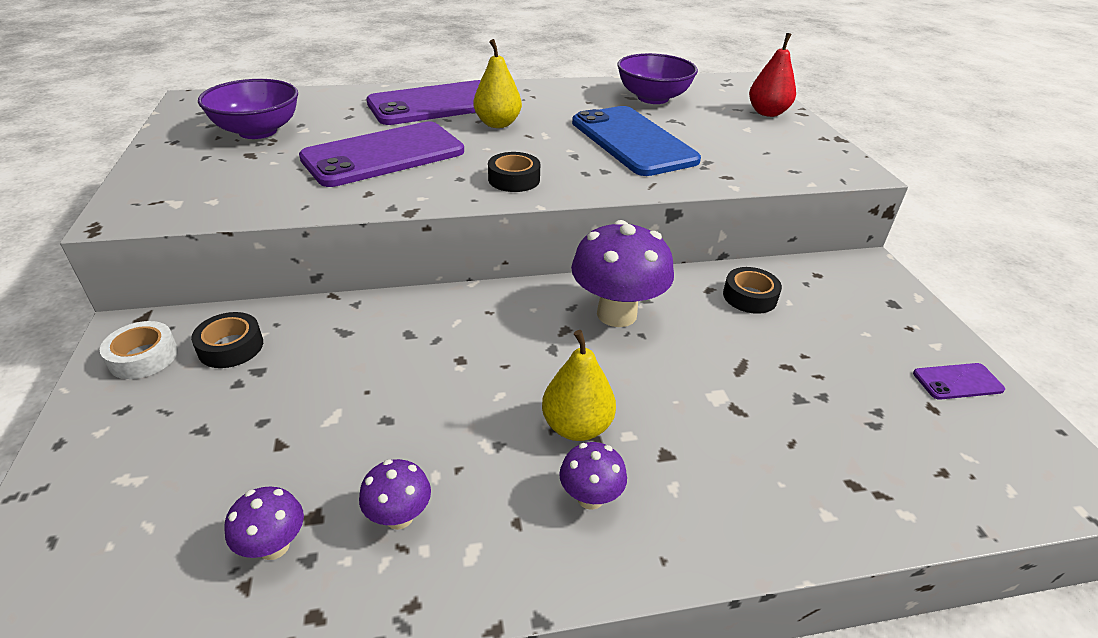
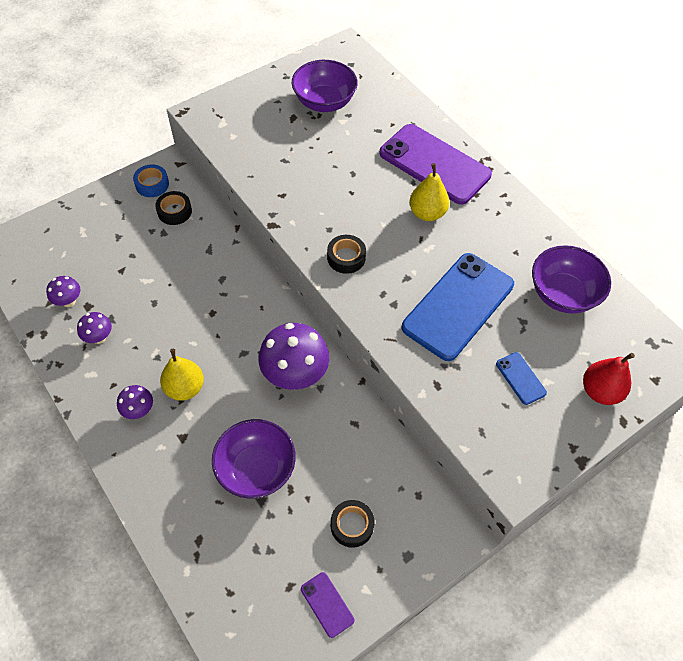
camera: 65 degrees right, 20 degrees up
white tape [100,321,178,379] -> blue tape [133,164,169,197]
purple phone [299,121,464,187] -> none
black tape [723,267,782,314] -> black tape moved to [331,500,375,548]
none -> purple bowl [212,419,296,499]
none -> blue phone [496,352,547,405]

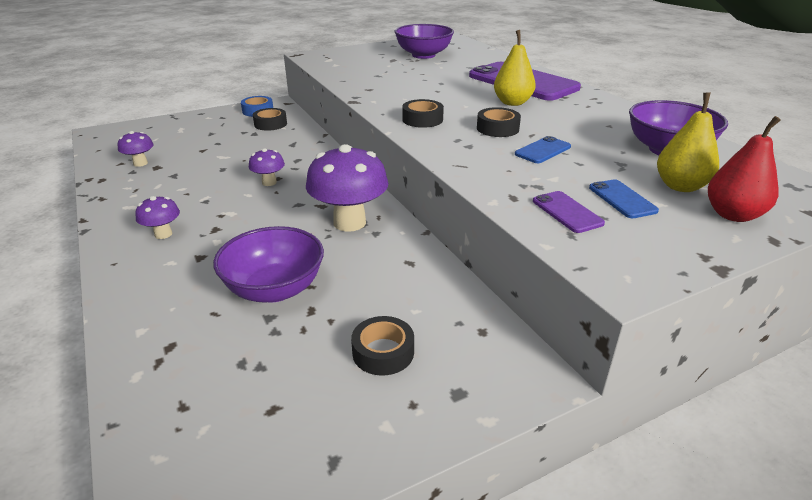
camera: 10 degrees right, 25 degrees down
purple mushroom [77,312,112,344] -> purple mushroom moved to [249,148,285,186]
yellow pear [160,349,204,401] -> yellow pear moved to [657,93,719,192]
purple phone [301,572,354,638] -> purple phone moved to [533,191,605,233]
blue phone [402,253,514,361] -> blue phone [515,136,571,163], size x0.42
none -> black tape [477,107,521,137]

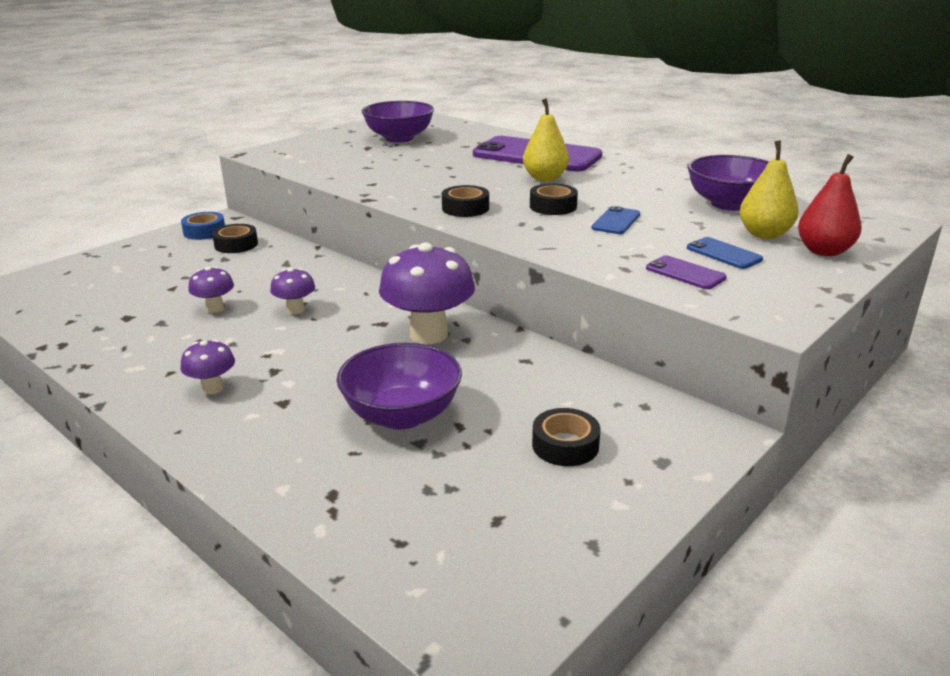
camera: 20 degrees left, 5 degrees down
purple mushroom [118,131,153,167] -> purple mushroom moved to [188,267,234,313]

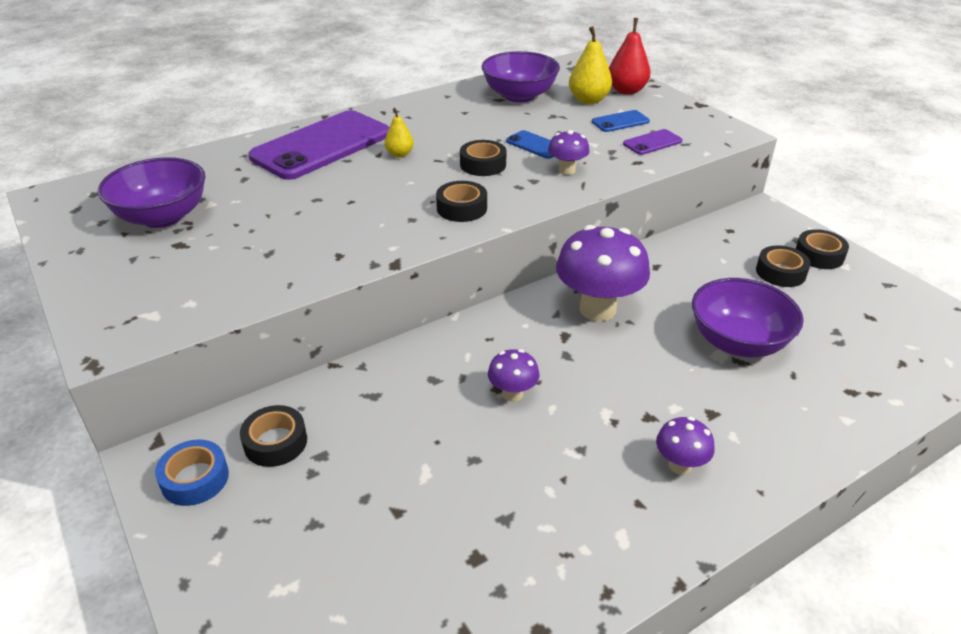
camera: 75 degrees left, 10 degrees up
purple mushroom [188,267,234,313] -> purple mushroom moved to [548,130,590,175]
yellow pear [523,98,569,181] -> yellow pear [384,108,414,157], size x0.60
none -> black tape [796,229,849,269]

